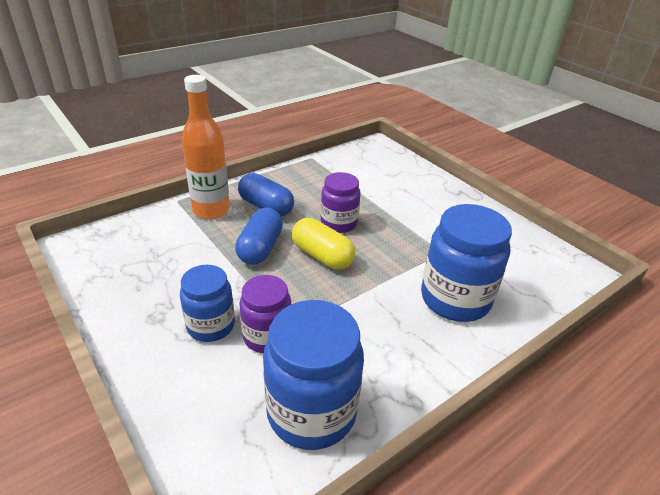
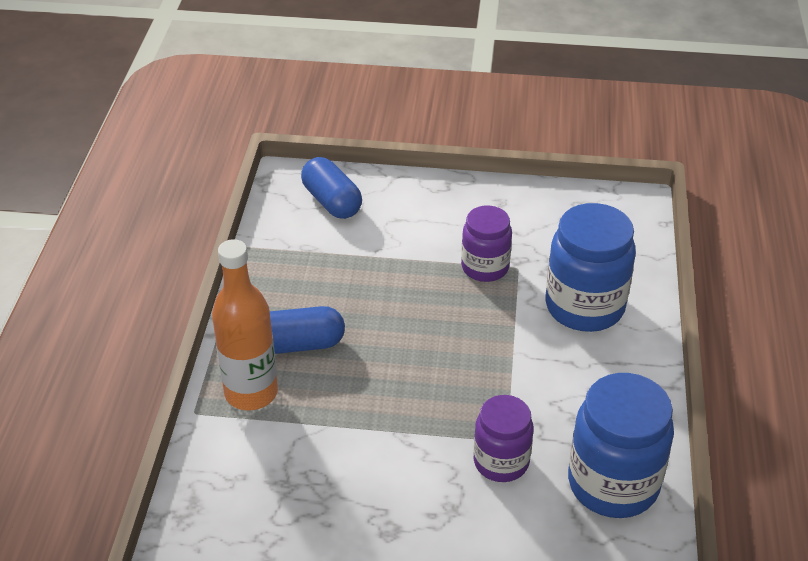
camera: 45 degrees left, 5 degrees up
blue jar [180,265,235,342] -> none
blue capsule [235,208,283,265] -> blue capsule moved to [301,157,362,219]
yellow capsule [292,218,355,269] -> none
purple jar [321,172,360,233] -> purple jar moved to [461,206,512,282]

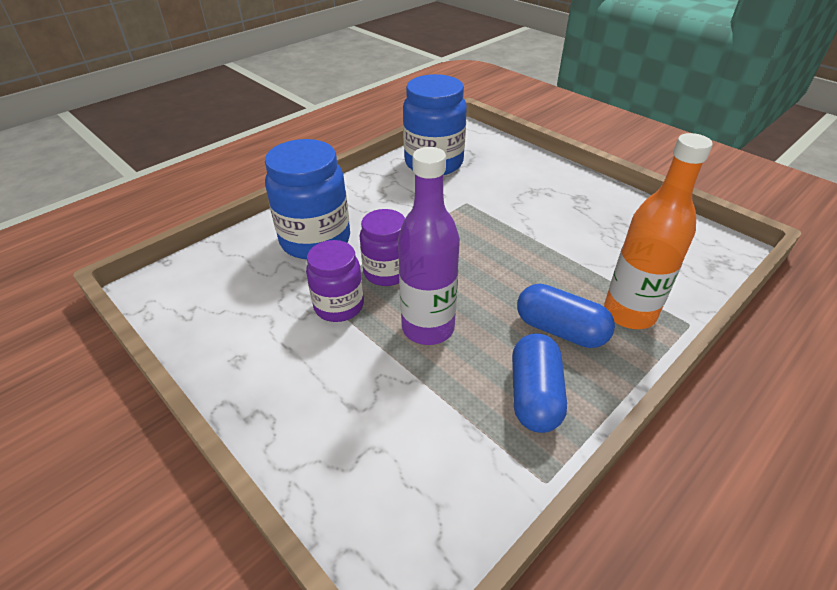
camera: 140 degrees left, 0 degrees up
blue capsule [301,157,362,219] -> blue capsule moved to [512,333,567,433]
purple jar [474,395,534,482] -> purple jar moved to [360,209,405,286]
none -> purple bottle [398,147,460,345]

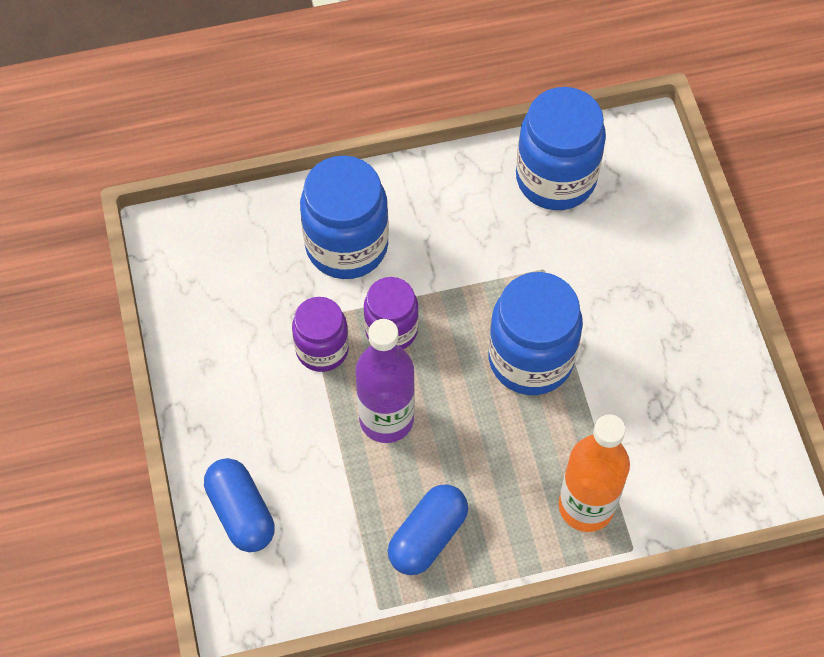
camera: 30 degrees right, 20 degrees up
blue capsule [517,284,615,348] -> blue capsule moved to [204,458,275,552]
none -> blue jar [488,272,583,395]

